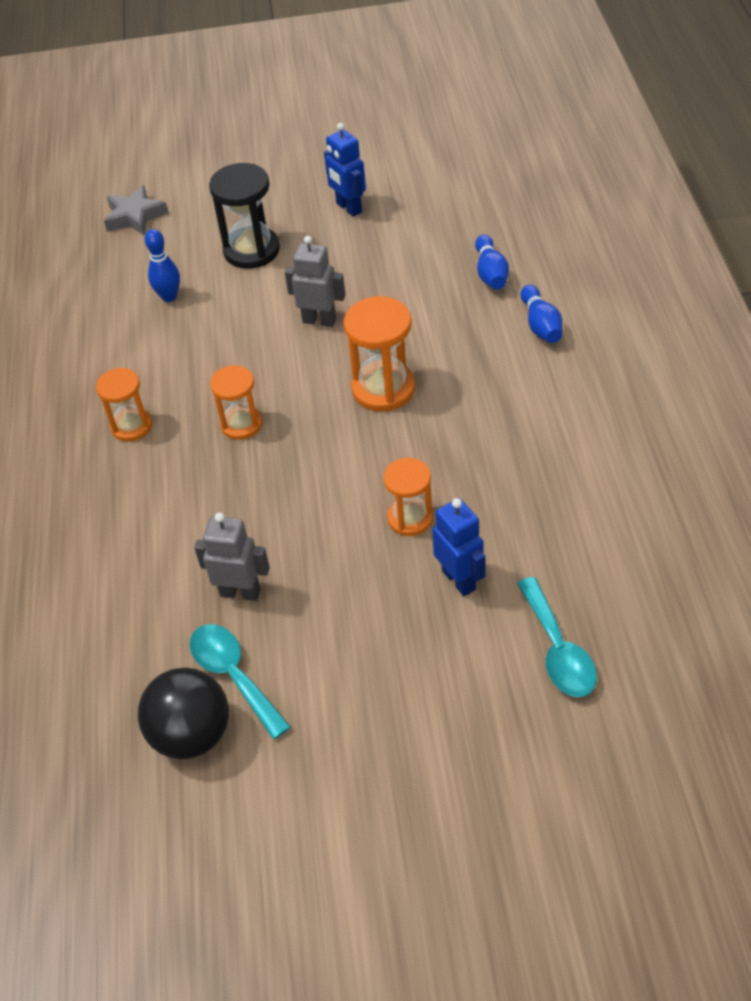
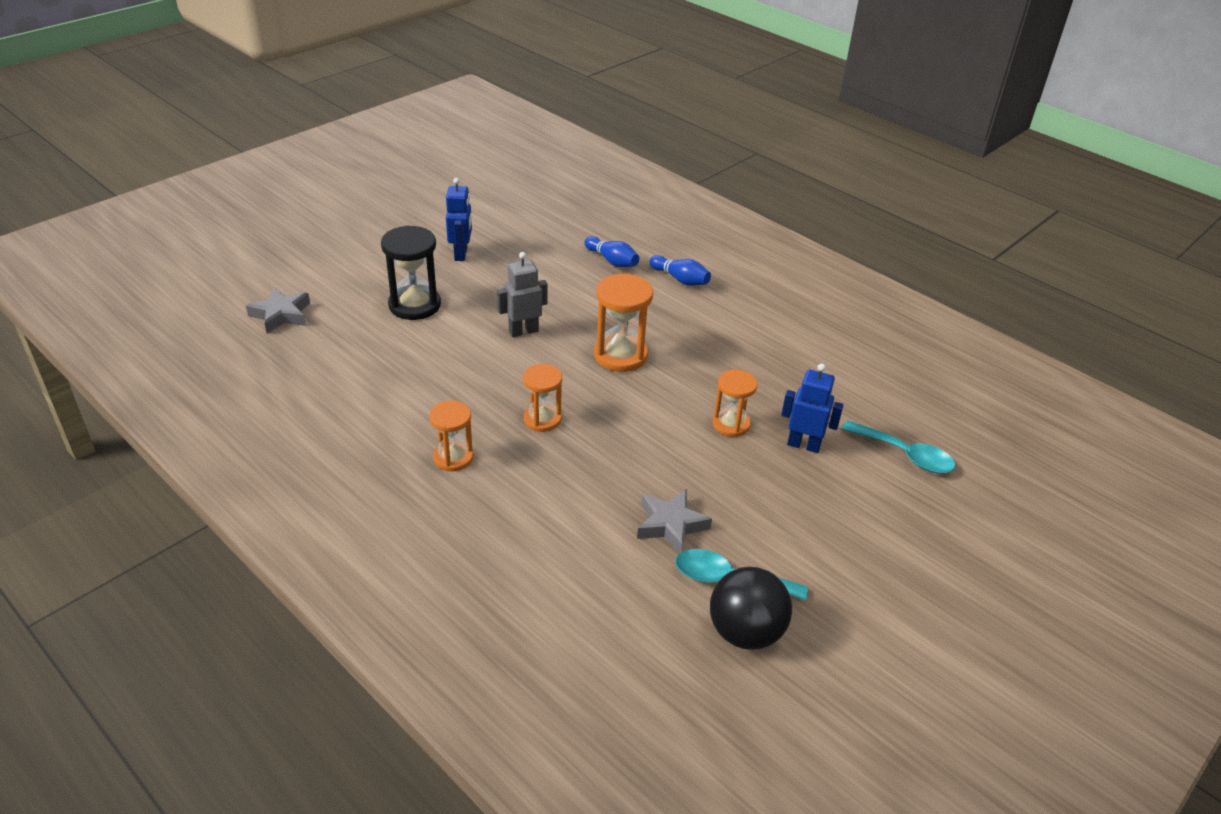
camera: 45 degrees left, 10 degrees down
blue bowling pin [145,229,180,302] -> none
grey robot [194,512,270,601] -> grey star [637,489,712,553]
blue robot [324,123,366,217] -> blue robot turned 105 degrees counterclockwise [446,178,472,261]

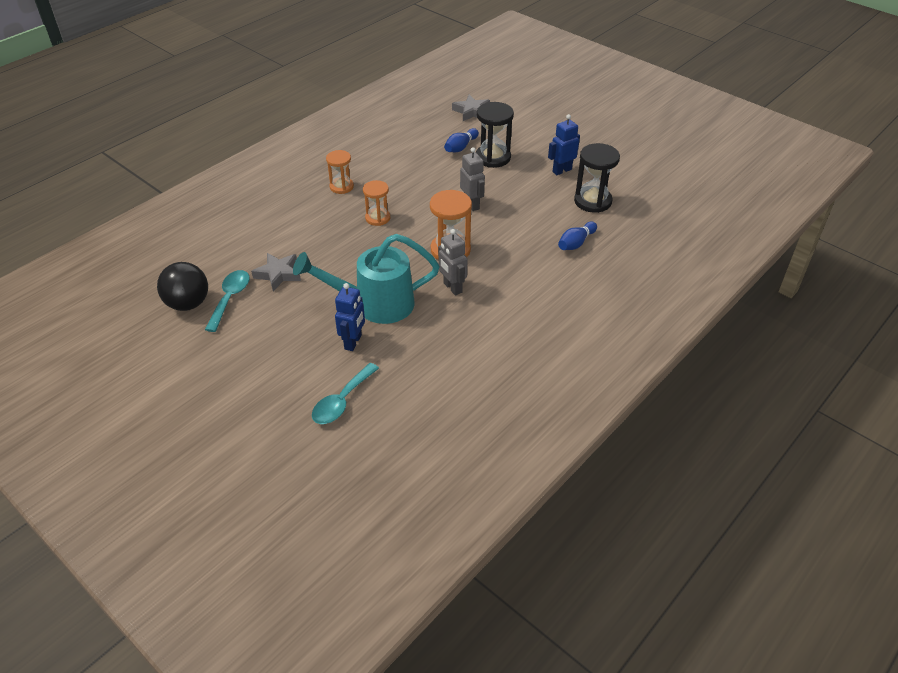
camera: 90 degrees right, 5 degrees up
blue robot [446,178,472,261] -> blue robot turned 150 degrees clockwise [548,114,580,175]
blue bowling pin [649,255,711,286] -> blue bowling pin moved to [444,128,479,152]
orange hourglass [712,369,758,437] -> turquoise watering can [293,234,440,324]
none -> grey robot [438,229,467,296]
none -> black hourglass [574,143,620,213]

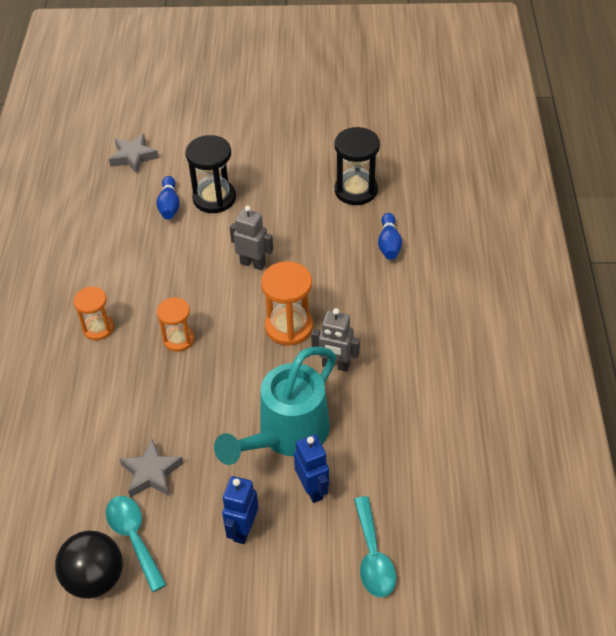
camera: 40 degrees left, 5 degrees up
blue robot [548,114,580,175] -> blue robot moved to [222,476,258,544]

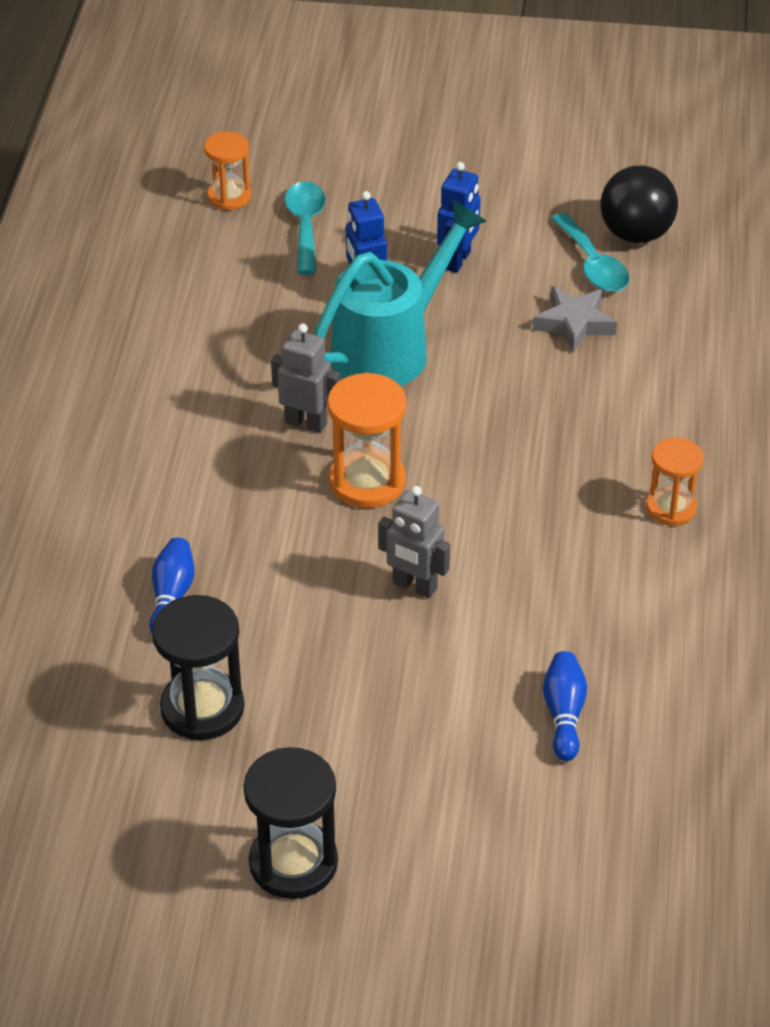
camera: 175 degrees left, 5 degrees down
grey star [109,134,159,173] -> none
orange hourglass [157,297,195,352] -> orange hourglass moved to [204,131,251,210]
black hourglass [186,135,236,213] -> black hourglass moved to [243,747,338,899]

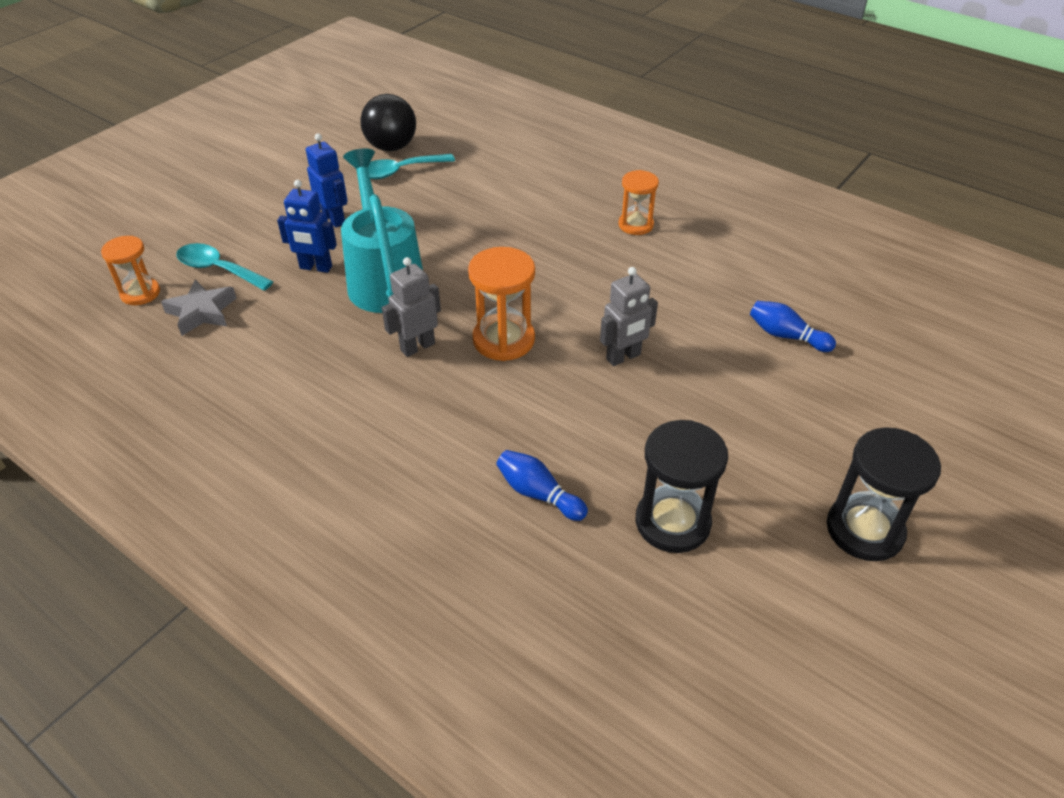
camera: 60 degrees left, 0 degrees up
grey star [533,286,617,353] -> grey star moved to [161,279,237,336]
turquoise spoon [551,213,630,292] -> turquoise spoon turned 150 degrees clockwise [367,154,455,179]

